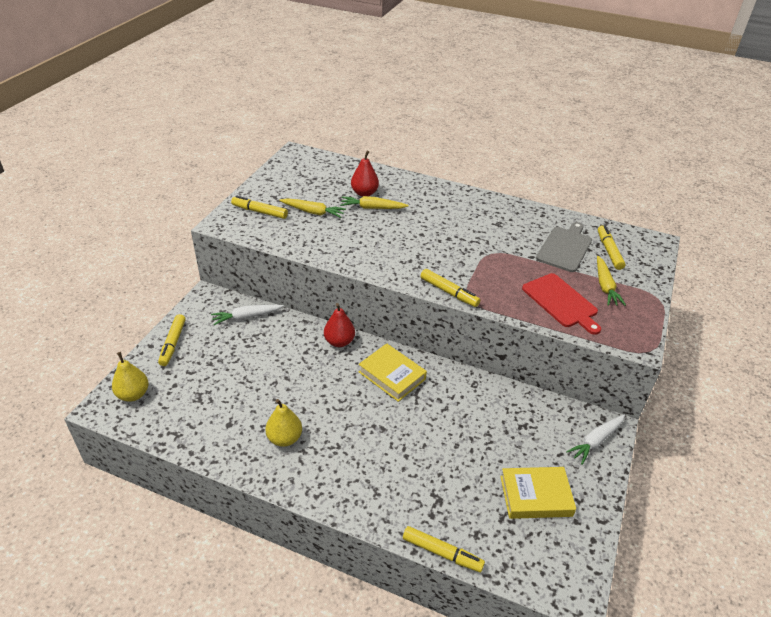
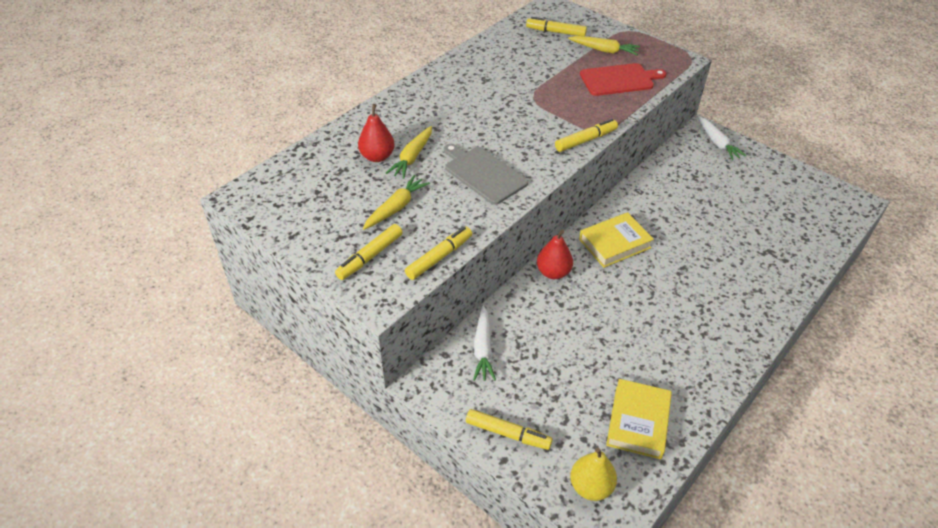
camera: 70 degrees left, 5 degrees up
yellow pear [265,399,302,447] -> none
yellow marker [403,526,485,572] -> yellow marker moved to [405,227,472,280]
yellow book [500,467,576,519] -> yellow book moved to [606,379,672,459]
grey cutting board [536,222,592,272] -> grey cutting board moved to [444,144,528,205]

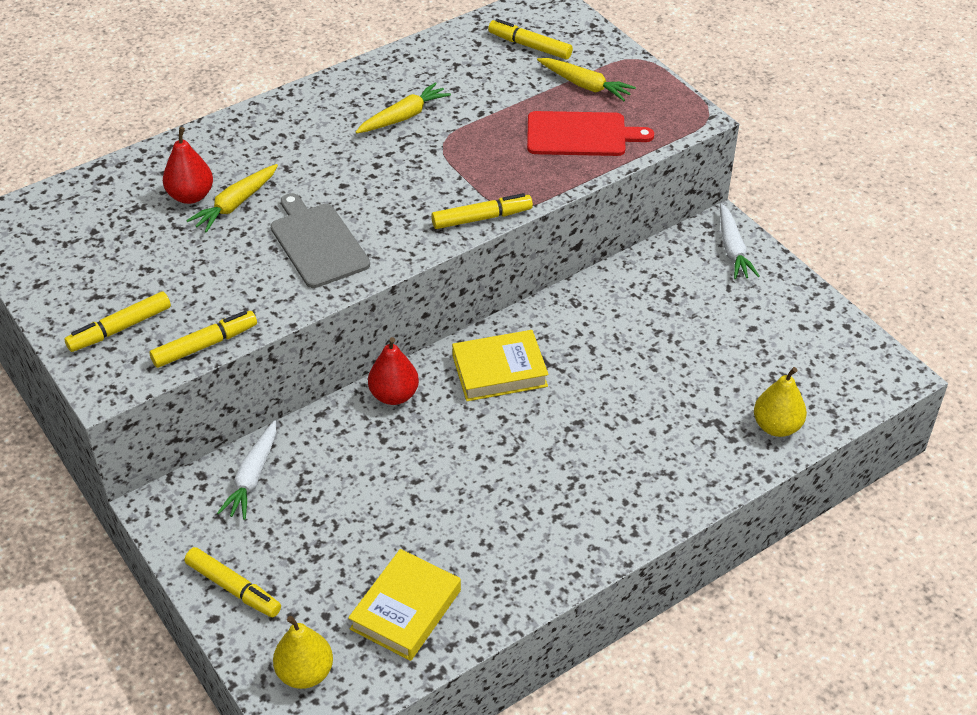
camera: 15 degrees right, 0 degrees up
yellow carrot [363,175,430,230] -> yellow carrot moved to [355,82,451,134]
none -> yellow pear [754,367,807,437]

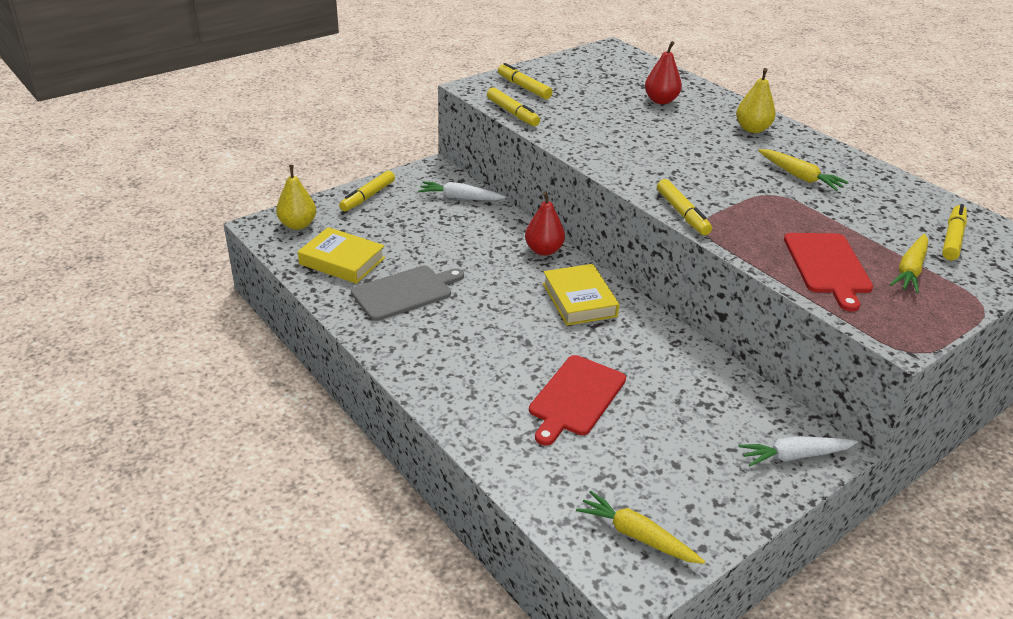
camera: 85 degrees right, 10 degrees down
yellow carrot [186,164,278,233] -> yellow carrot moved to [576,491,705,564]
grey cutting board [271,193,370,288] -> grey cutting board moved to [351,266,464,321]
yellow pear [754,367,807,437] -> yellow pear moved to [736,68,776,133]
none -> red cutting board [529,355,626,445]

